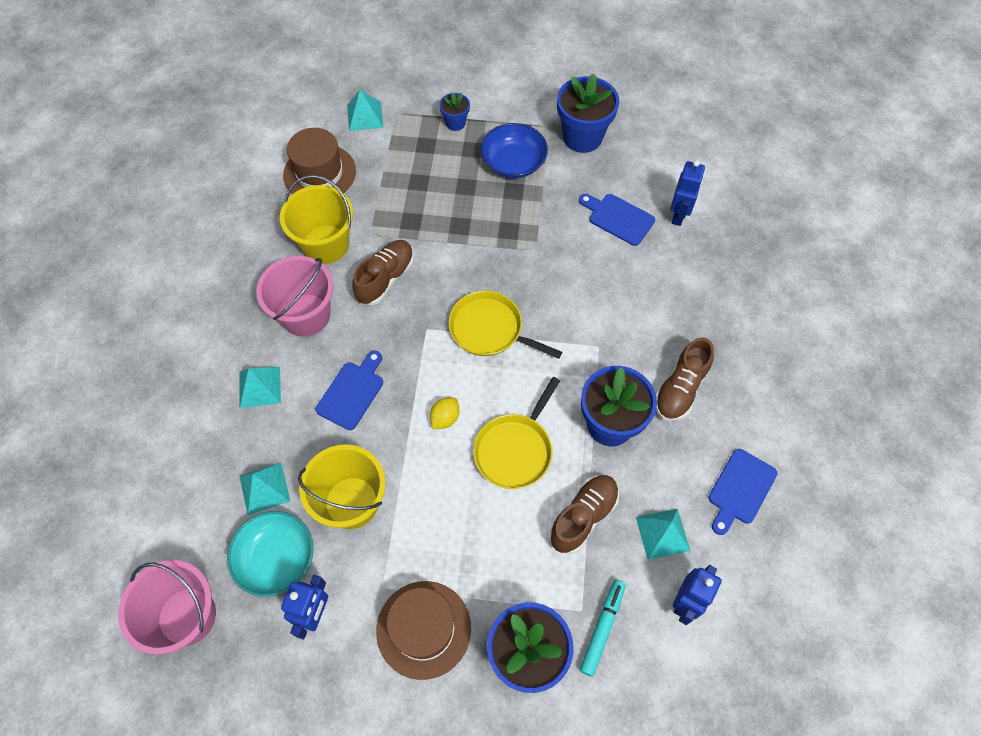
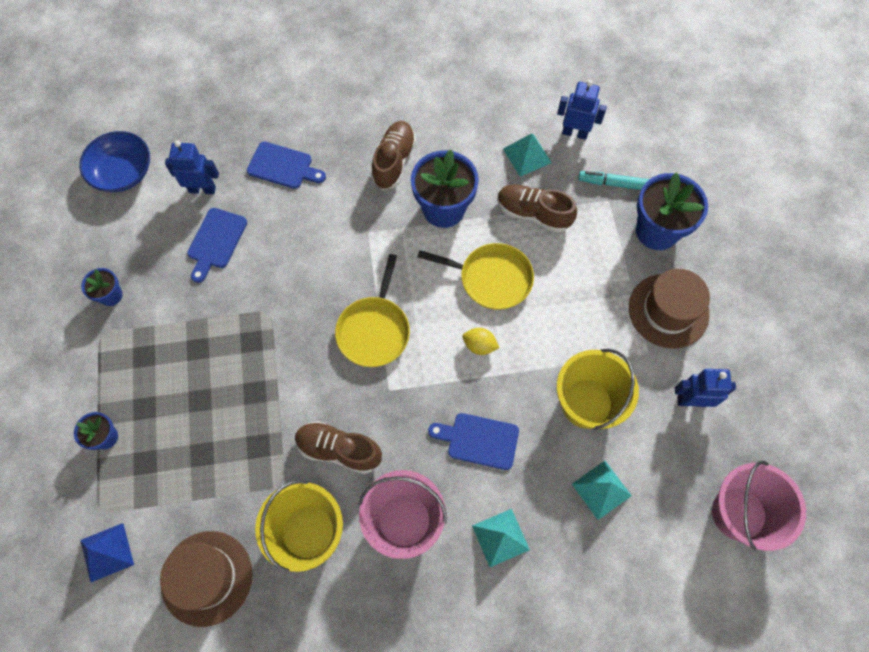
camera: 105 degrees left, 5 degrees up
turquoise bowl [227,511,314,597] -> none
turquoise pyramid [347,90,383,131] -> blue pyramid [80,523,134,582]
blue bowl [481,123,548,178] -> blue bowl moved to [79,131,150,192]
blue flower pot [557,74,619,153] -> blue flower pot [81,268,123,306], size x0.51
brown shoe [656,338,714,421] -> brown shoe turned 90 degrees counterclockwise [371,121,416,190]
blue cutting board [708,449,777,535] -> blue cutting board moved to [247,142,326,189]

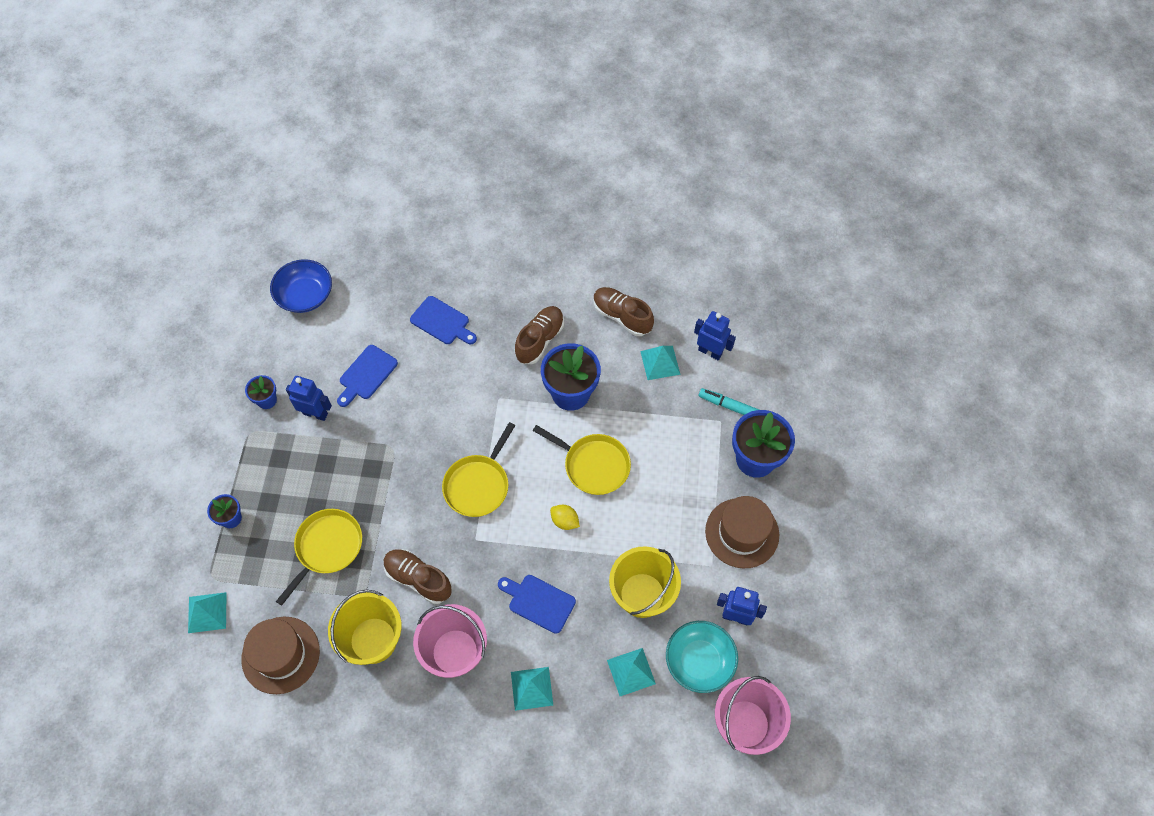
camera: 15 degrees right, 5 degrees down
blue pyramid [80,523,134,582] -> turquoise pyramid [188,592,227,633]
blue robot [165,141,219,194] -> blue robot moved to [286,376,332,421]
brown shoe [497,184,577,233] -> brown shoe moved to [594,287,654,336]
none -> yellow pan [276,509,362,606]
none -> turquoise bowl [666,621,738,693]

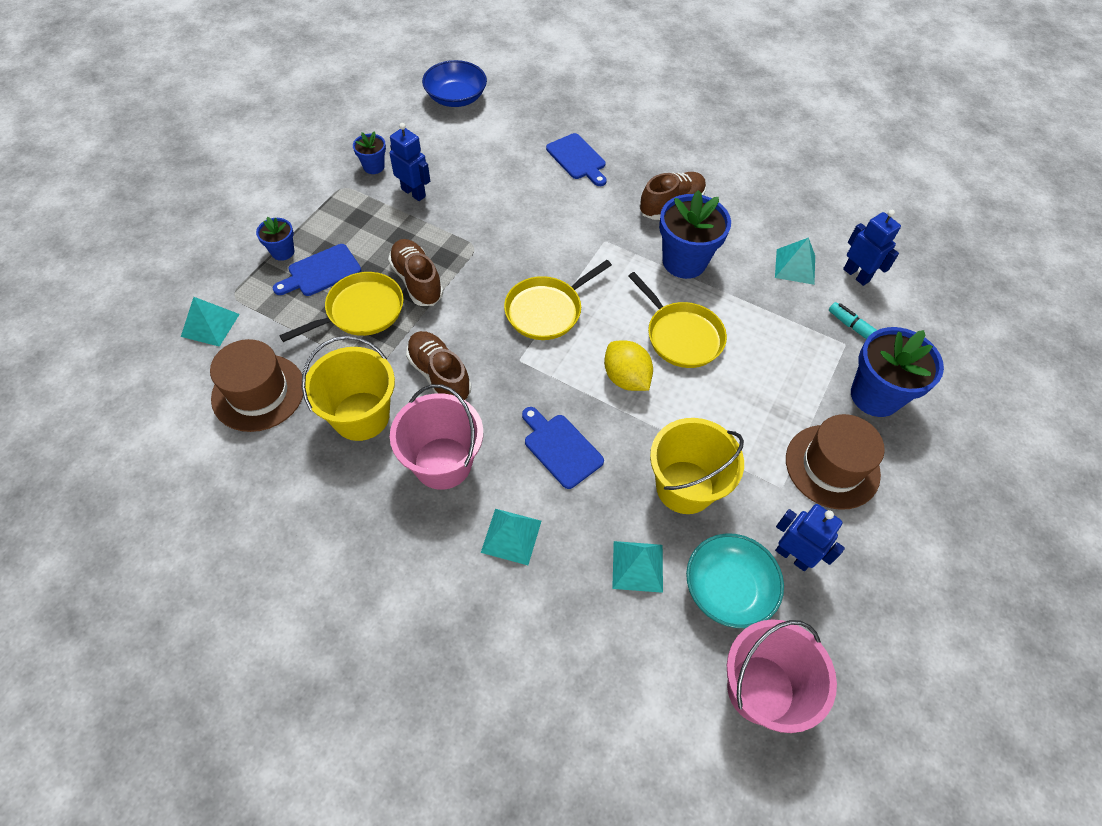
camera: 20 degrees right, 5 degrees down
blue cutting board [337,345,398,407] -> blue cutting board moved to [273,244,361,296]
yellow lemon [550,505,580,530] -> yellow lemon [604,340,653,391], size x1.56
brown shoe [594,287,654,336] -> brown shoe moved to [388,239,443,306]

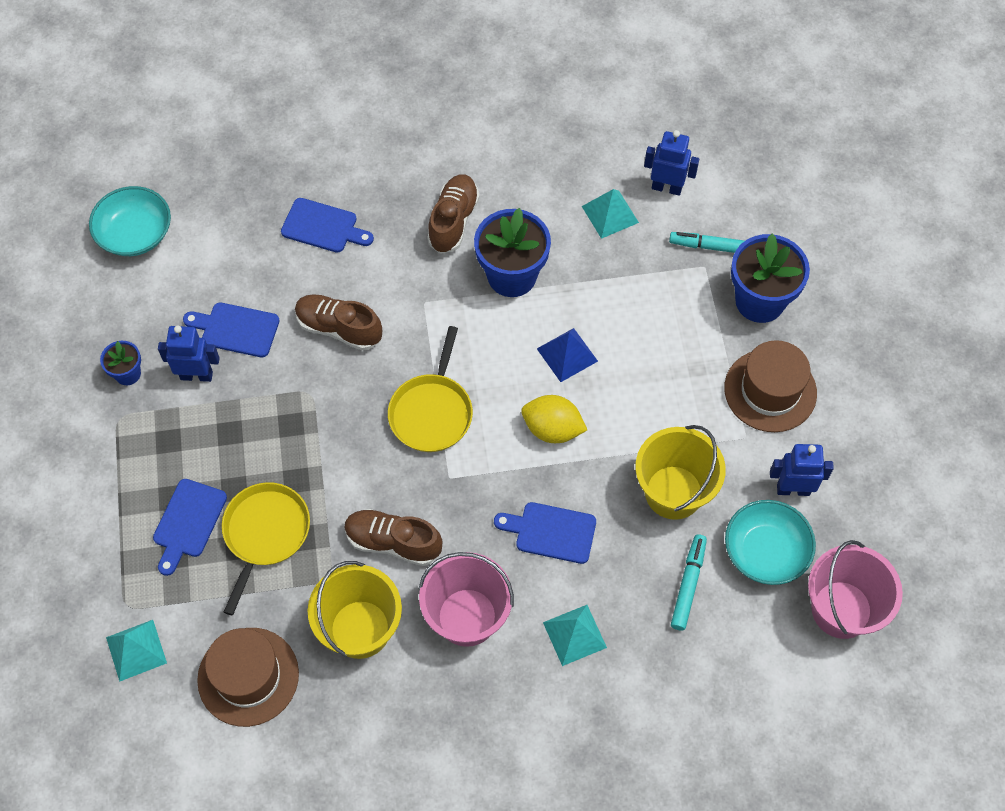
camera: 35 degrees left, 5 degrees up
blue flower pot [256,217,294,261] -> none
brown shoe [388,239,443,306] -> brown shoe moved to [295,294,382,351]
blue bowl [422,60,487,107] -> turquoise bowl [89,186,171,256]
turquoise pyramid [612,541,663,593] -> turquoise marker [671,534,707,631]
yellow pan [628,272,727,368] -> blue pyramid [537,328,598,382]
none -> blue cutting board [183,302,280,357]

